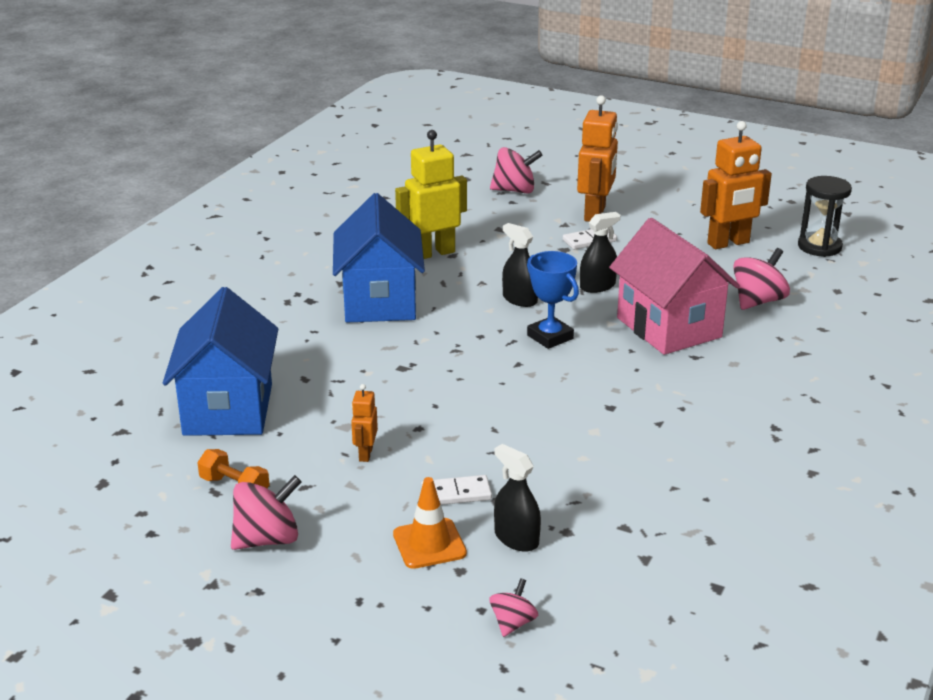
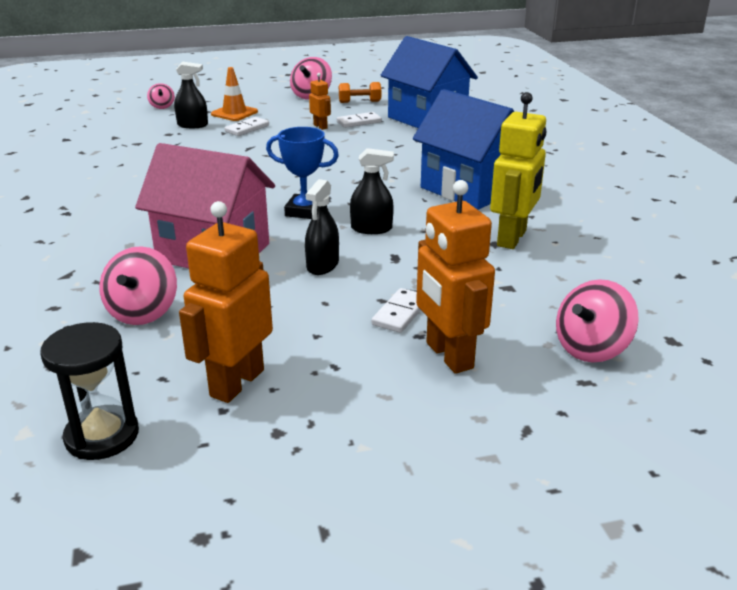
camera: 140 degrees right, 0 degrees up
none -> white domino [337,112,382,128]

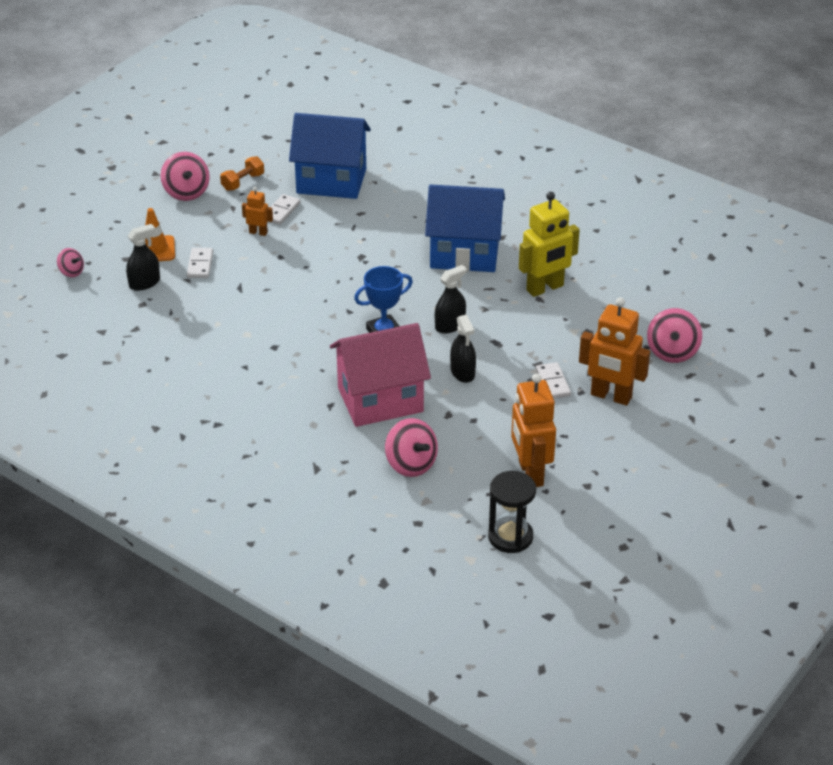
camera: 40 degrees left, 10 degrees up
yellow robot [490,92,547,249] -> yellow robot turned 75 degrees clockwise [519,192,580,297]

